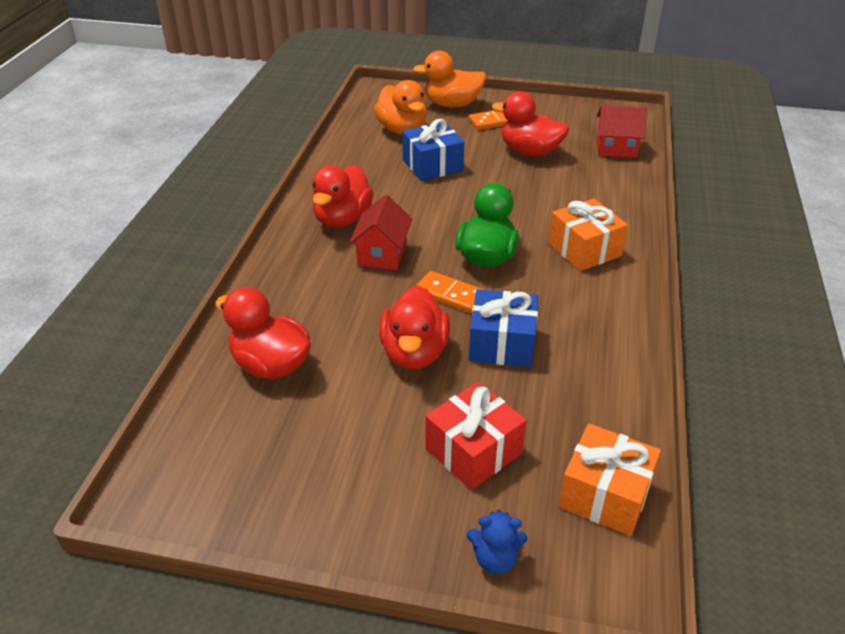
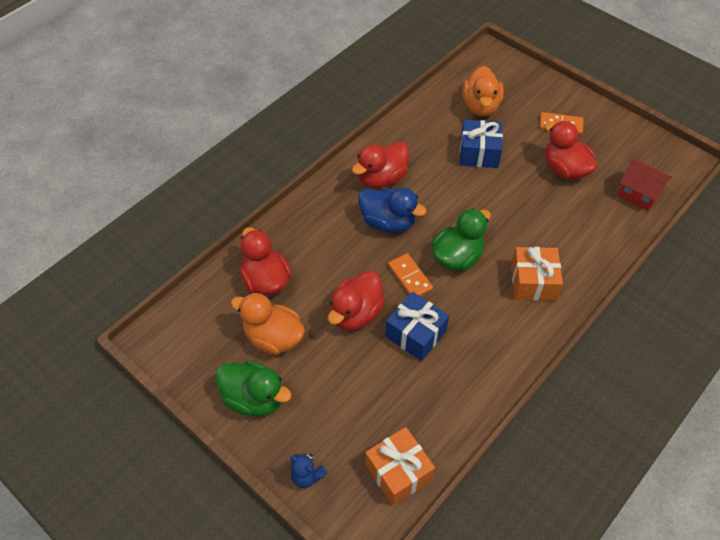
camera: 30 degrees right, 15 degrees up
red house [349,195,412,270] -> blue duck [358,187,427,233]
orange duck [413,51,486,108] -> orange duck moved to [231,293,305,355]
red gift [425,382,527,490] -> none
none -> green duck [215,361,292,416]

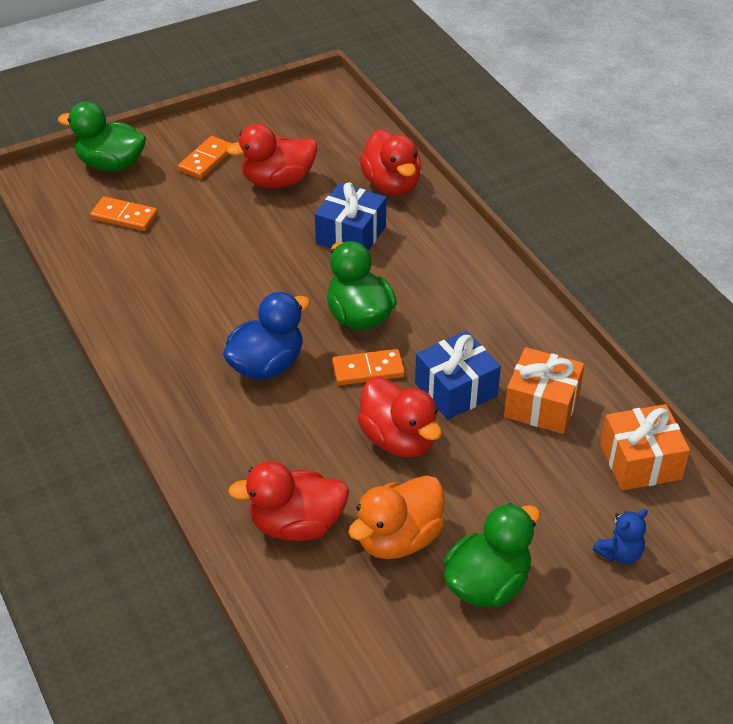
camera: 70 degrees left, 10 degrees down
red duck [352,142,409,188] -> red duck moved to [359,129,421,196]
blue gift [460,120,503,168] -> blue gift moved to [315,182,386,251]
orange duck [462,66,504,117] -> orange domino [90,196,158,231]
orange gift [511,247,563,301] -> orange gift moved to [504,347,585,434]
red house [618,158,672,211] -> none
none -> green duck [58,101,146,171]

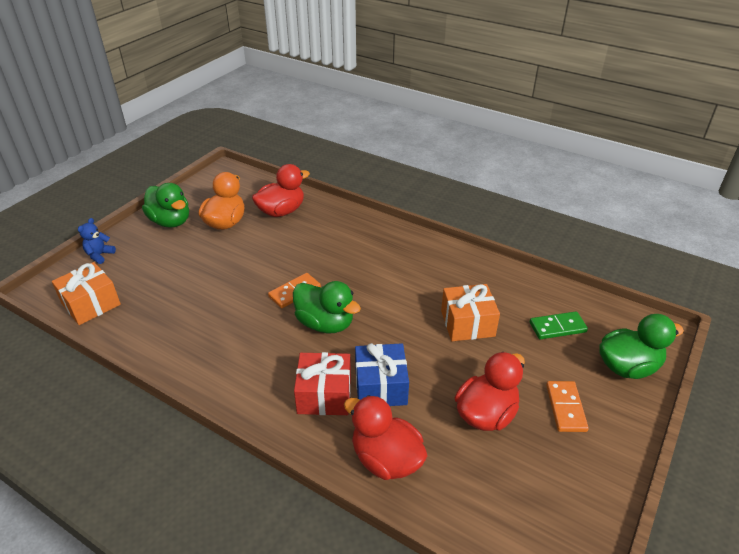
camera: 150 degrees right, 5 degrees down
orange domino [90,196,158,231] -> green domino [530,311,588,339]
blue duck [223,292,310,380] -> none
red duck [357,377,442,457] -> none
blue gift [415,331,501,420] -> none
green duck [444,503,540,607] -> green duck turned 60 degrees counterclockwise [142,183,189,228]
orange gift [504,347,585,434] -> orange gift moved to [441,284,500,341]
none -> red gift [294,352,351,415]

